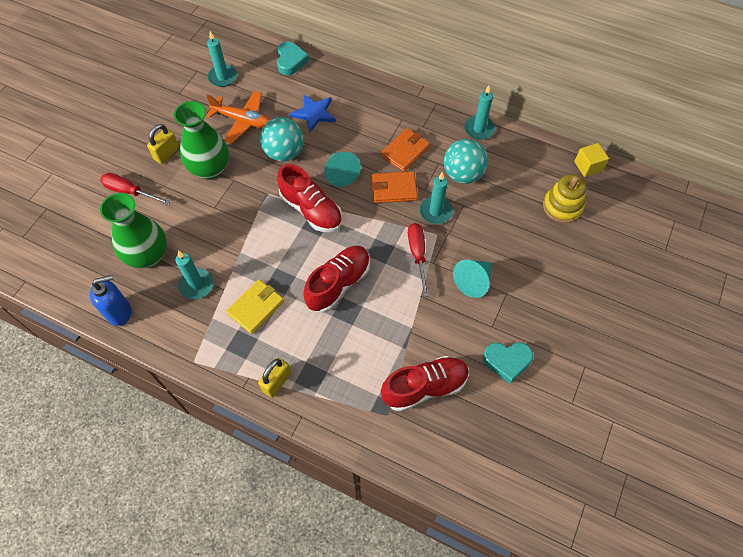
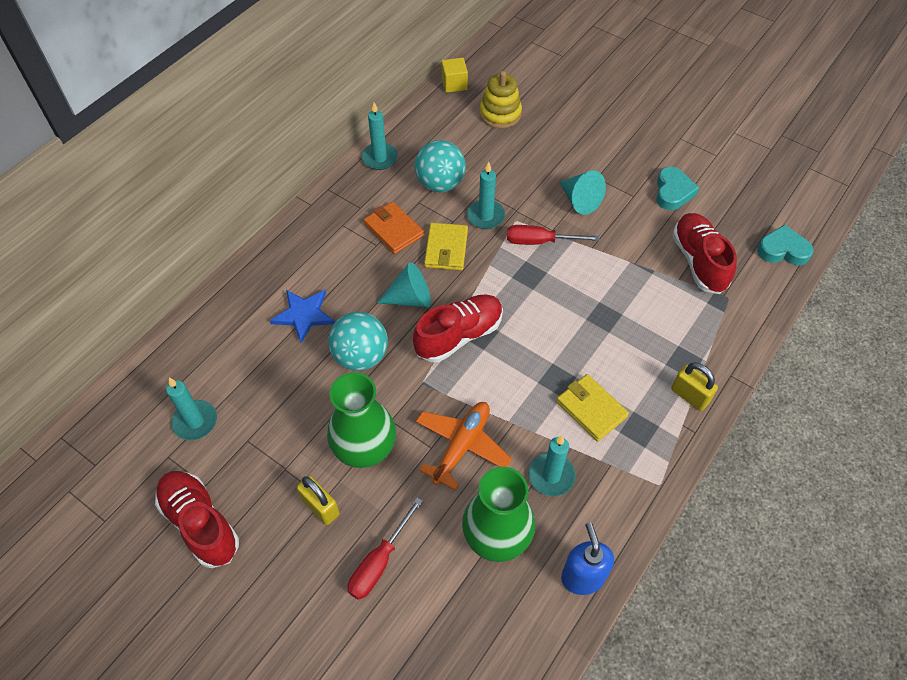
camera: 80 degrees left, 5 degrees down
orange plane [206,91,271,144] -> orange plane moved to [416,402,512,490]
turquoise heart [277,41,309,75] -> turquoise heart moved to [757,225,814,265]
red shoe [303,246,370,313] -> red shoe moved to [155,471,239,568]
orange wallet [372,171,418,203] -> yellow wallet [424,223,468,270]

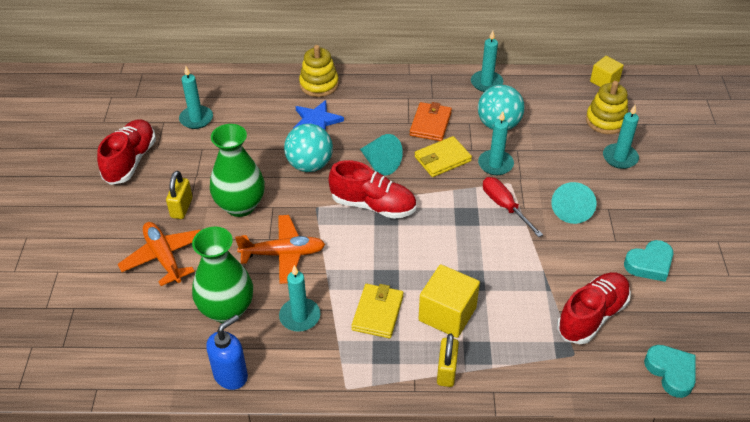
camera: 55 degrees right, 10 degrees down
red screwdriver [348,497,423,600] -> orange plane [118,222,201,286]
none -> yellow stacking toy [299,45,339,97]
none -> yellow cube [418,264,480,338]
none -> turquoise candle [603,105,639,169]

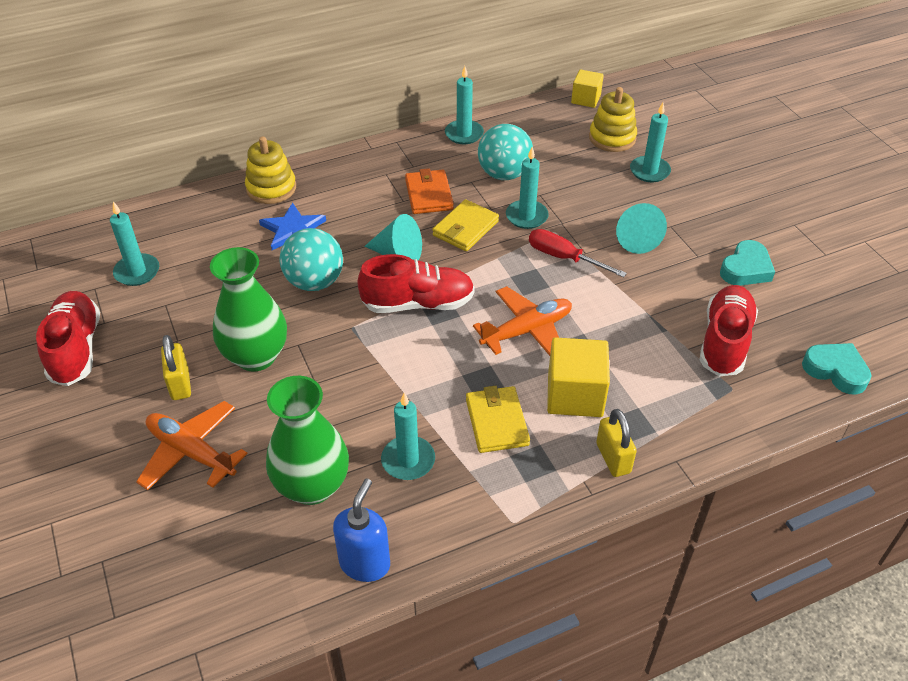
camera: 25 degrees left, 0 degrees up
orange plane [235,215,325,284] -> orange plane moved to [473,286,572,356]

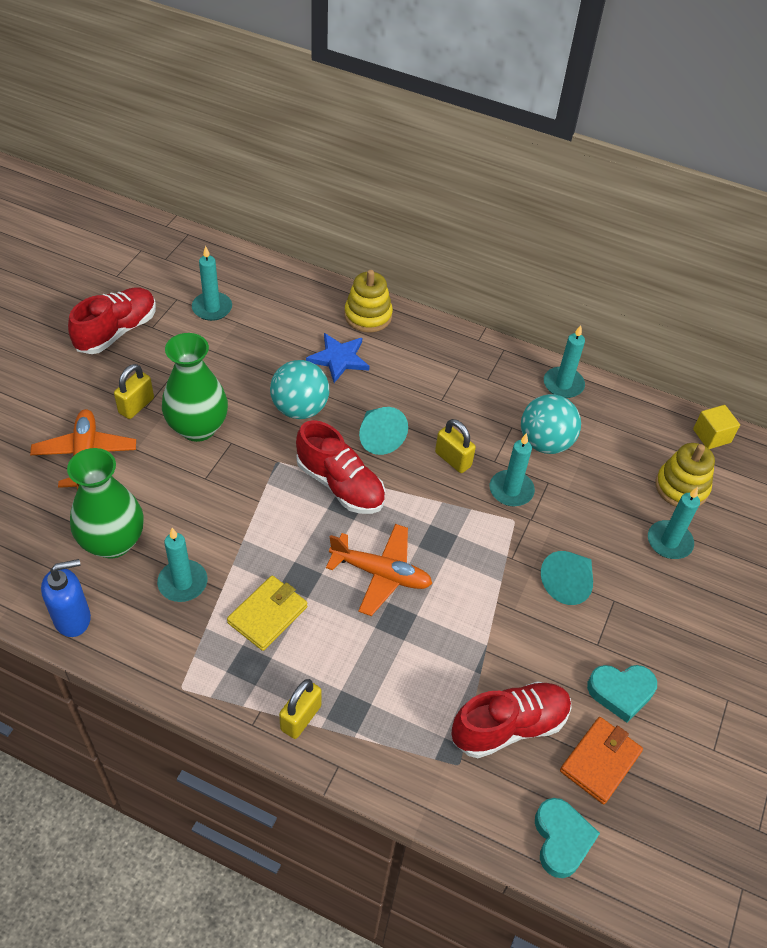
camera: 45 degrees right, 5 degrees up
orange wallet [405,168,454,214] -> orange wallet moved to [560,717,643,804]
yellow wallet [432,199,499,251] -> yellow padlock [435,419,476,473]
red screwdriver [529,229,627,277] -> none
yellow cube [547,337,610,417] -> none

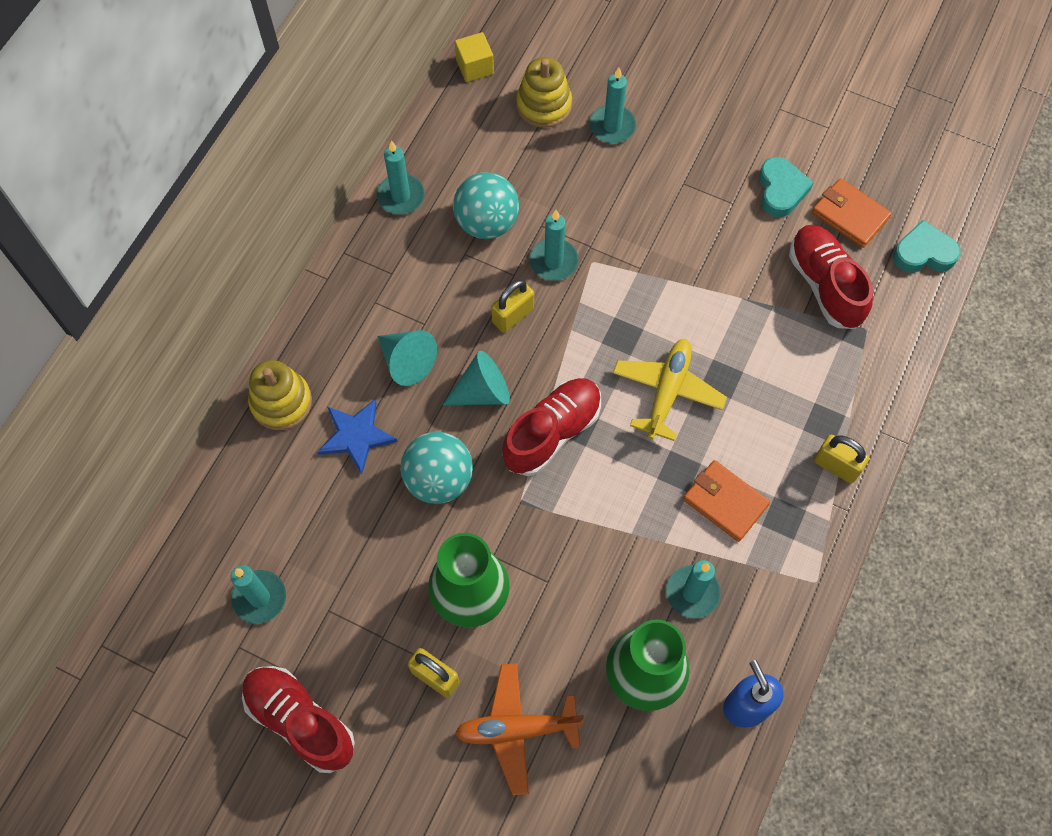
camera: 85 degrees left, 15 degrees up
yellow wallet [227,575,307,651] -> orange wallet [683,460,770,542]
orange plane [326,524,432,616] -> yellow plane [613,339,727,441]
turquoise cone [541,551,593,605] -> turquoise cone moved to [377,330,437,386]

